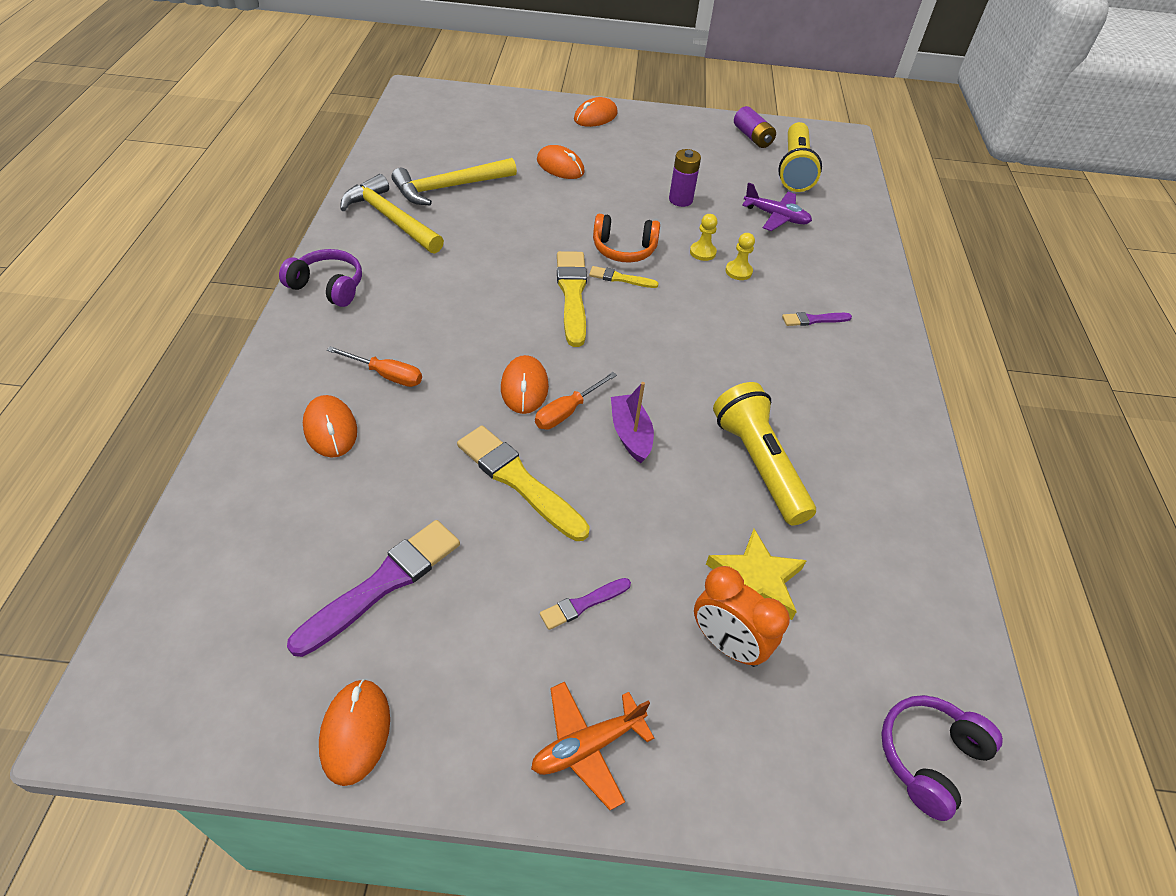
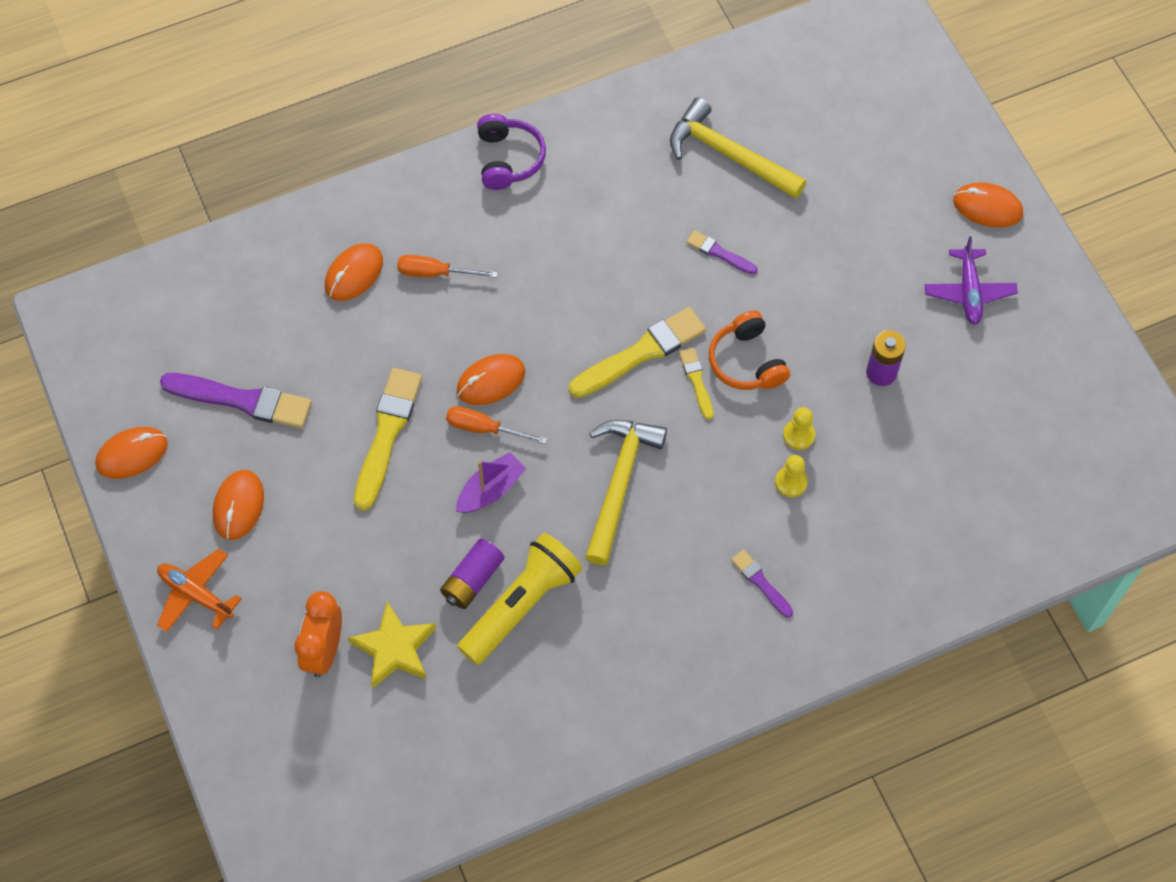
camera: 65 degrees right, 15 degrees up
orange screwdriver [327,346,422,387] -> orange screwdriver turned 105 degrees clockwise [397,255,498,278]
yellow hammer [340,174,444,254] -> yellow hammer moved to [585,420,667,565]
orange mouse [537,145,585,179] -> orange mouse moved to [213,470,264,540]
purple brush [540,578,631,630] -> purple brush moved to [686,230,758,275]
purple battery [734,106,776,148] -> purple battery moved to [440,539,504,609]
purple plane [742,182,812,231] -> purple plane moved to [925,236,1018,325]
yellow flashlight [778,122,822,192] -> none
purple headphones [881,695,1003,821] -> none

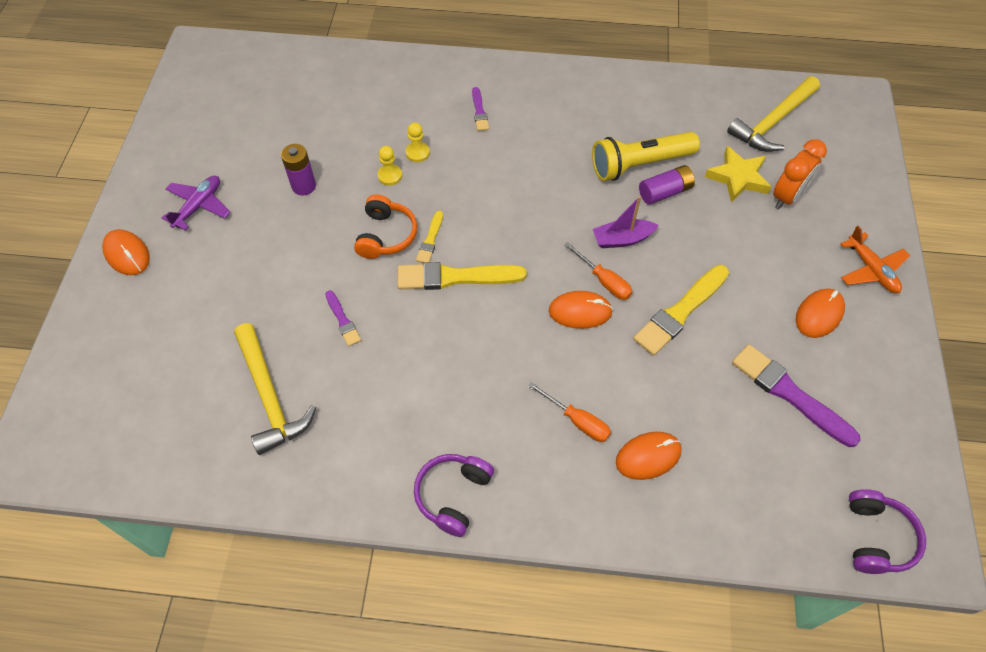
camera: 150 degrees left, 5 degrees down
orange mouse [95,427,168,479] -> none
yellow hammer [585,420,667,565] -> yellow hammer moved to [727,76,820,152]
none -> purple headphones [849,489,926,574]

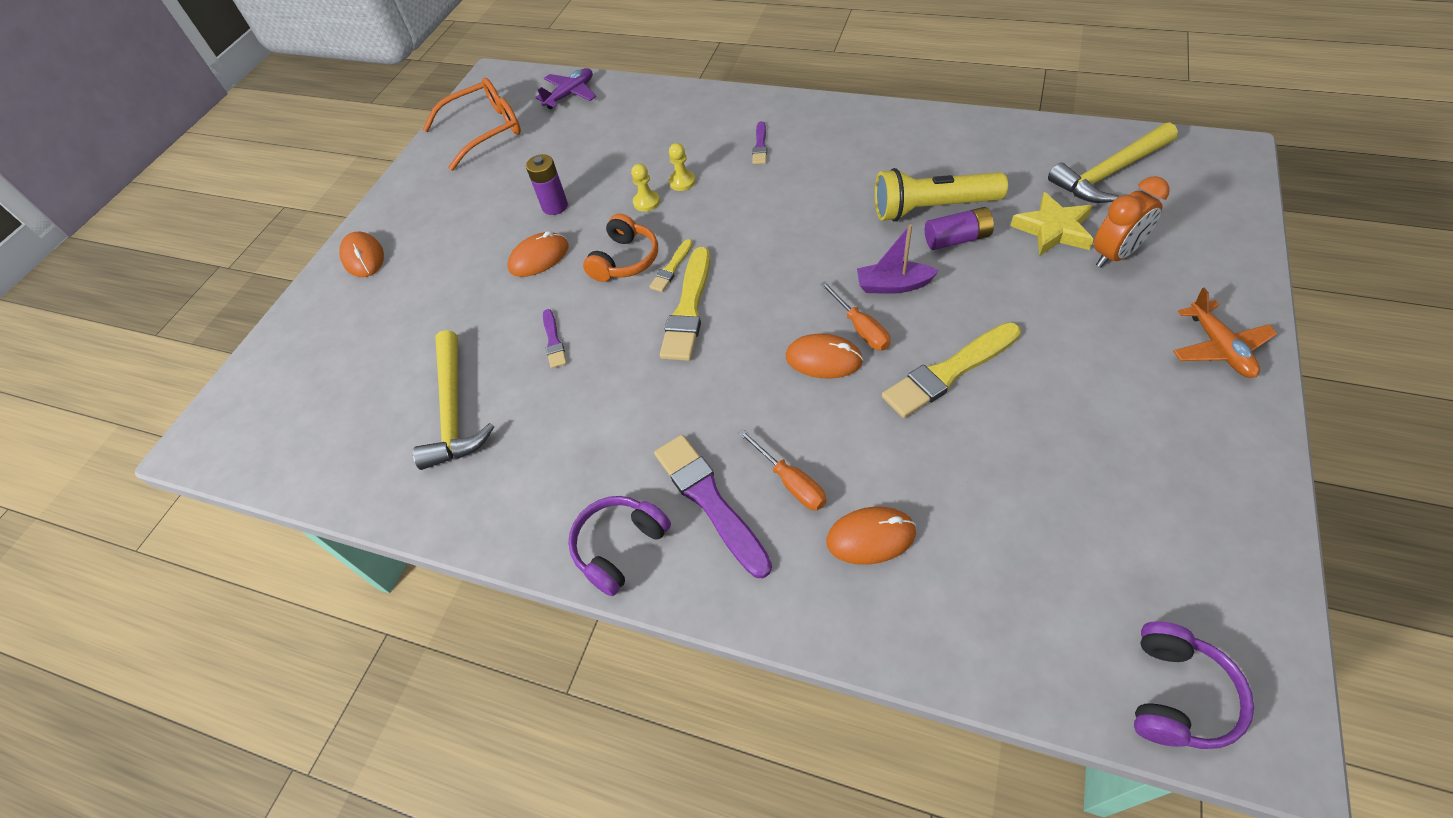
camera: 20 degrees right, 5 degrees down
purple plane [162,176,230,231] -> purple plane moved to [535,68,596,109]
yellow brush [397,262,527,290] -> yellow brush turned 90 degrees counterclockwise [660,247,710,361]
purple brush [732,344,861,447] -> purple brush moved to [654,435,772,578]
orange mouse [796,288,845,338] -> orange mouse moved to [508,231,569,277]
none -> orange glasses [423,78,521,171]

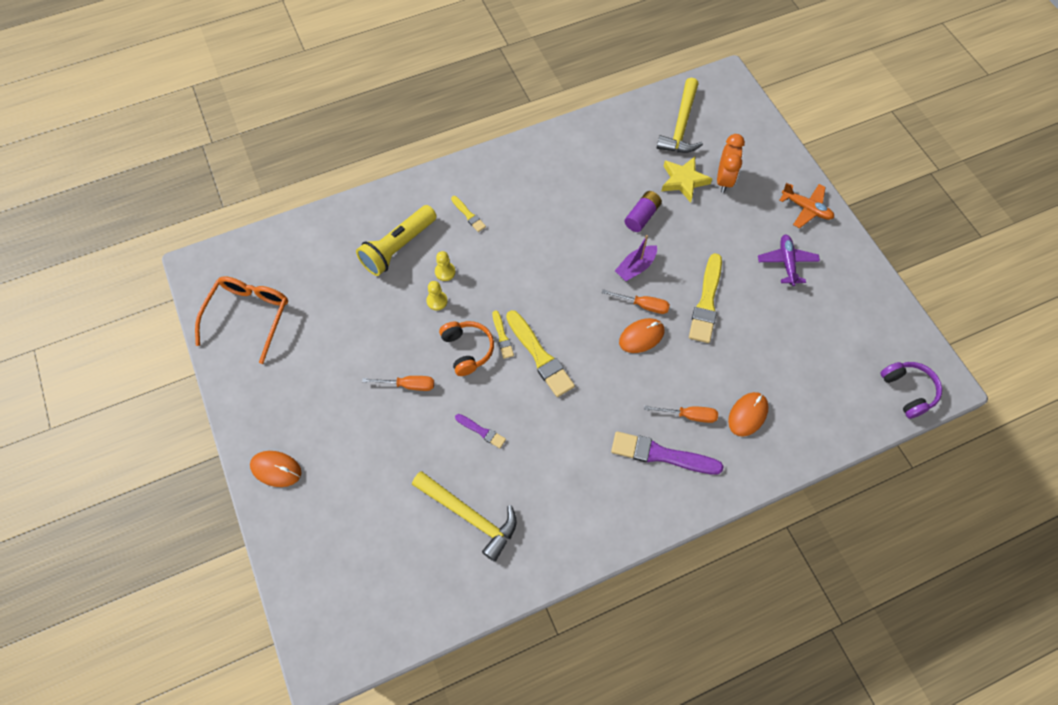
camera: 50 degrees left, 10 degrees up
orange mouse [508,231,569,277] -> orange screwdriver [362,376,434,391]
purple battery [526,154,568,215] -> none
purple plane [535,68,596,109] -> purple plane moved to [758,235,820,286]
purple headphones [568,496,671,596] -> none
purple brush [752,121,767,164] -> yellow brush [451,196,486,232]
yellow flashlight [875,168,1008,222] -> yellow flashlight moved to [356,205,437,276]

